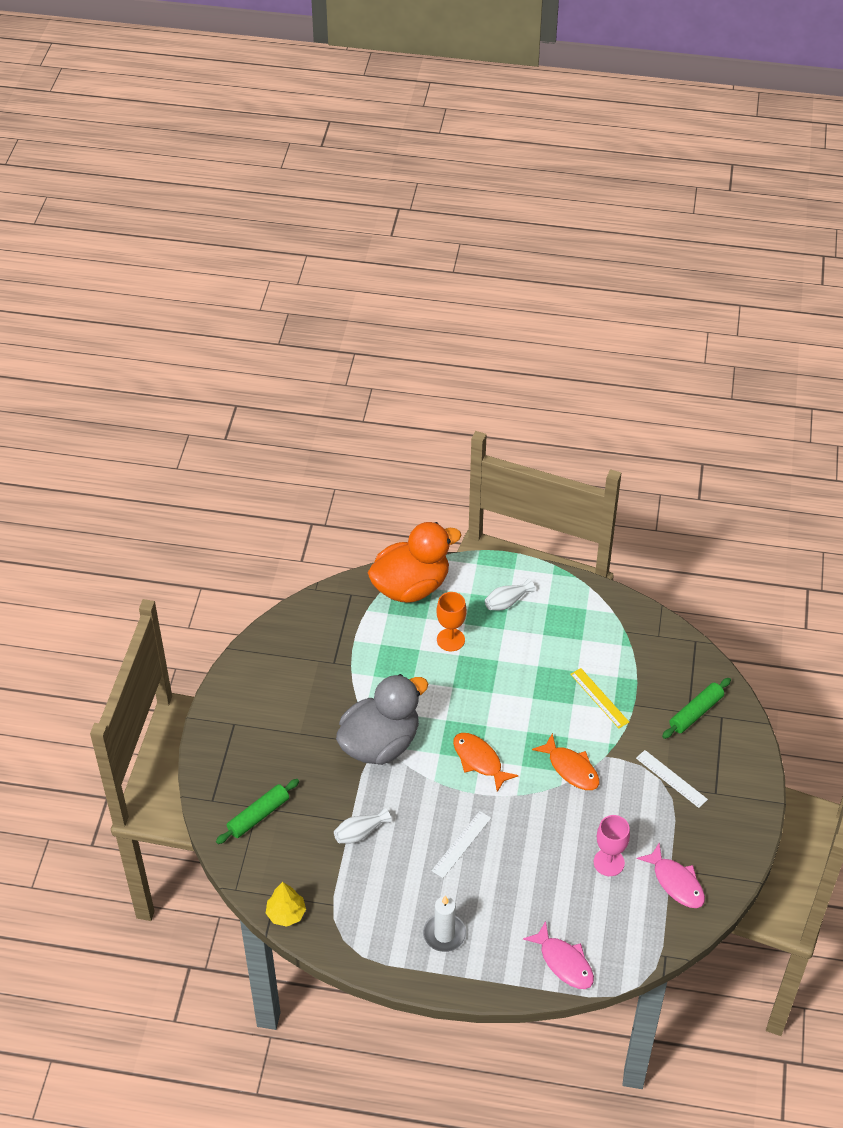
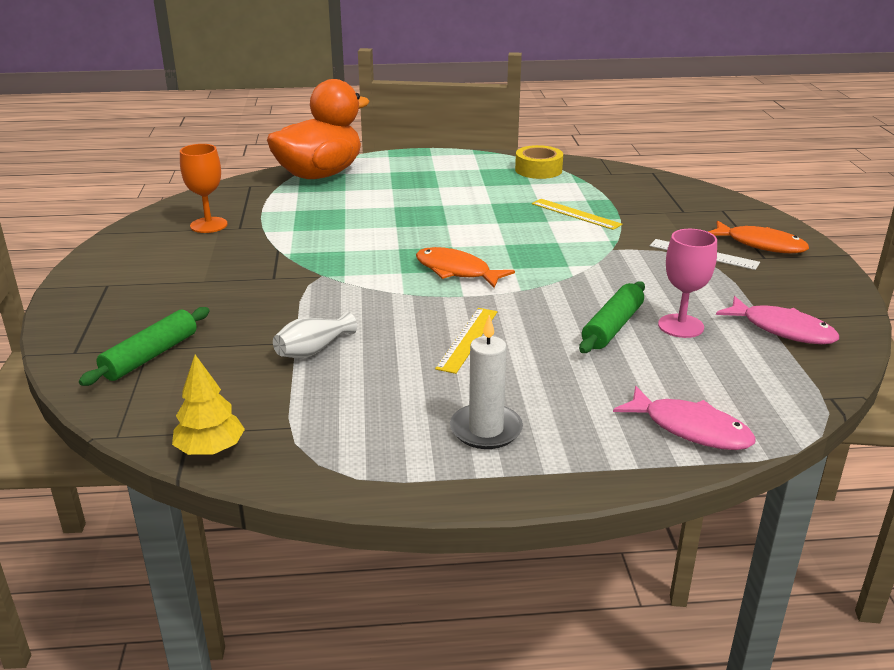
camera: 15 degrees left, 20 degrees down
grey duck [336,674,428,765] -> none
white ruler [432,811,491,878] -> yellow ruler [435,308,497,374]
orange goblet [436,592,467,651] -> orange goblet moved to [180,144,228,233]
white vase [485,579,535,610] -> none
orange fish [532,733,599,790] -> orange fish moved to [708,220,809,253]
green rolling pin [662,678,731,739] -> green rolling pin moved to [579,281,645,353]
none -> yellow tape [515,145,563,179]

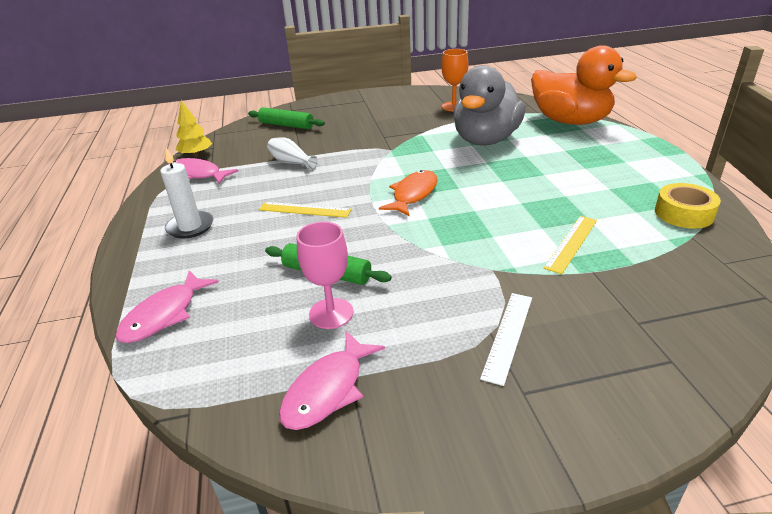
camera: 85 degrees right, 5 degrees up
orange fish [708,220,809,253] -> none
none -> pink fish [168,158,238,184]
none -> grey duck [453,65,525,146]

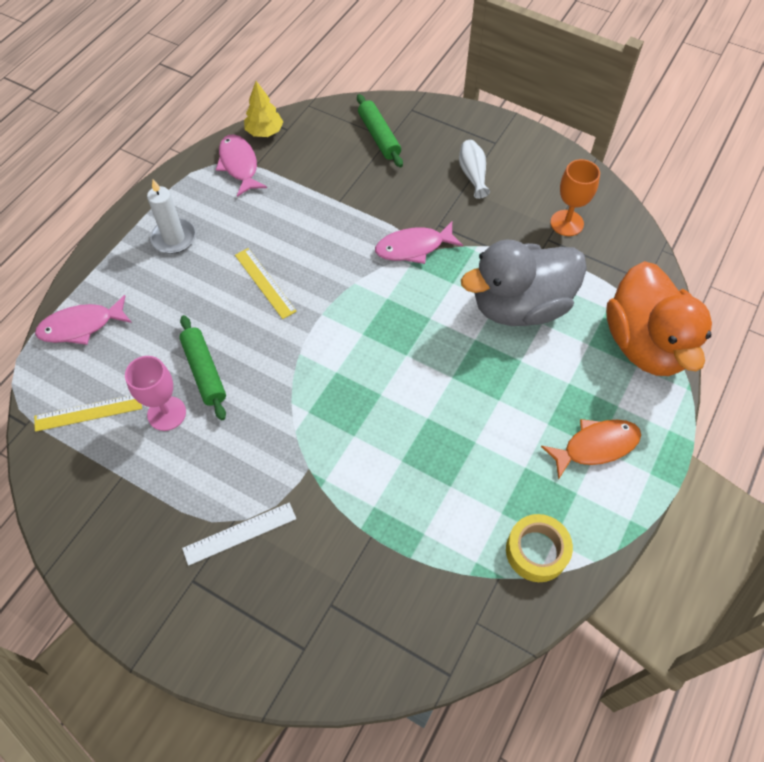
camera: 40 degrees right, 25 degrees up
white vase [267,137,317,170] -> white vase moved to [459,140,490,199]
pink fish [279,331,385,430] -> pink fish moved to [375,222,463,264]
orange fish [379,170,437,216] -> orange fish moved to [541,419,641,480]
yellow ruler [543,216,597,274] -> yellow ruler moved to [34,395,142,432]

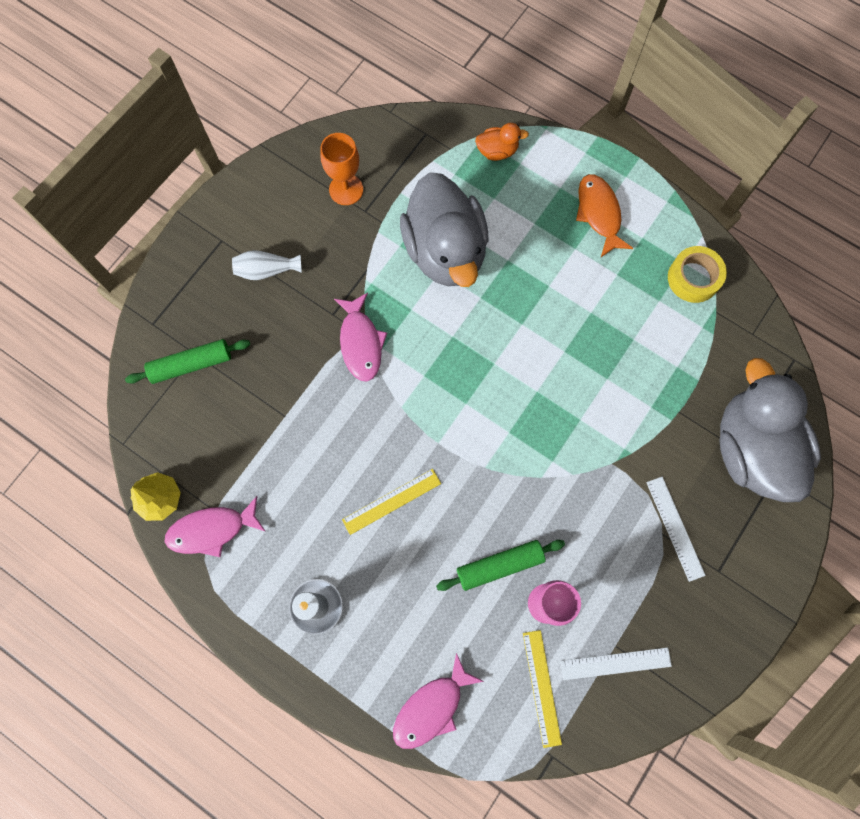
camera: 85 degrees left, 15 degrees up
pink fish [35,295,132,345] -> pink fish turned 60 degrees clockwise [393,653,484,749]
orange duck [606,261,712,376] -> orange duck [475,123,529,161], size x0.42
none -> white ruler [561,647,672,680]
none -> grey duck [719,358,821,502]

